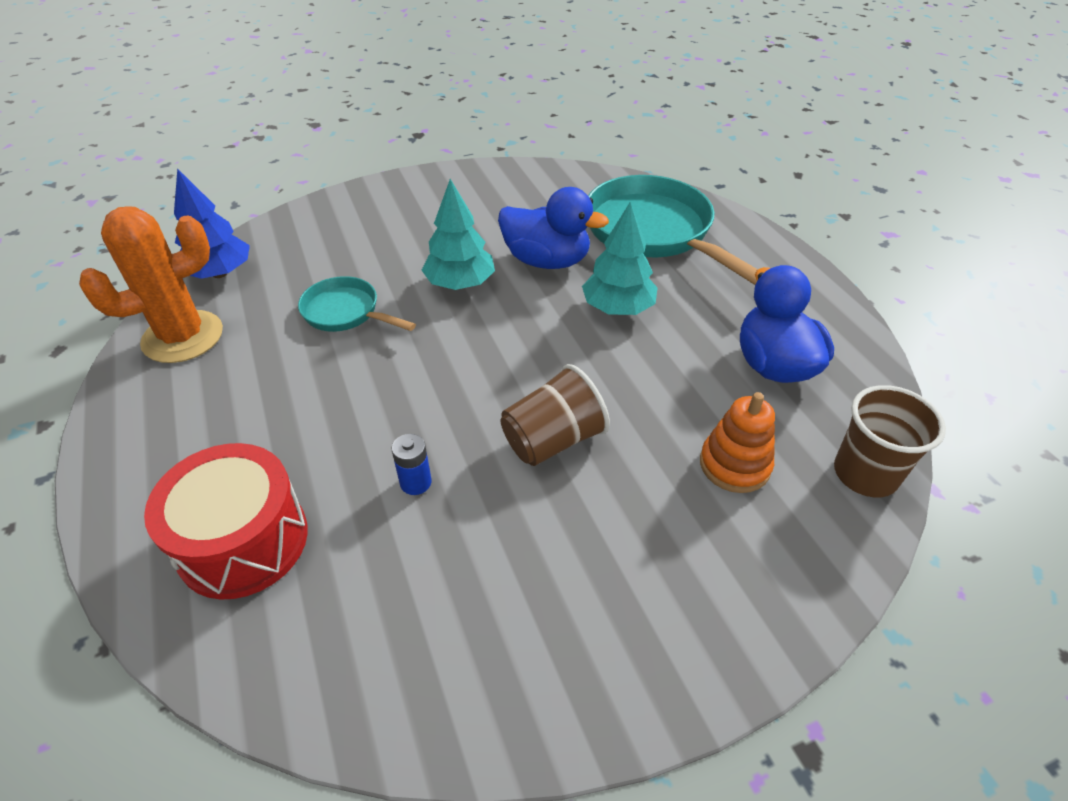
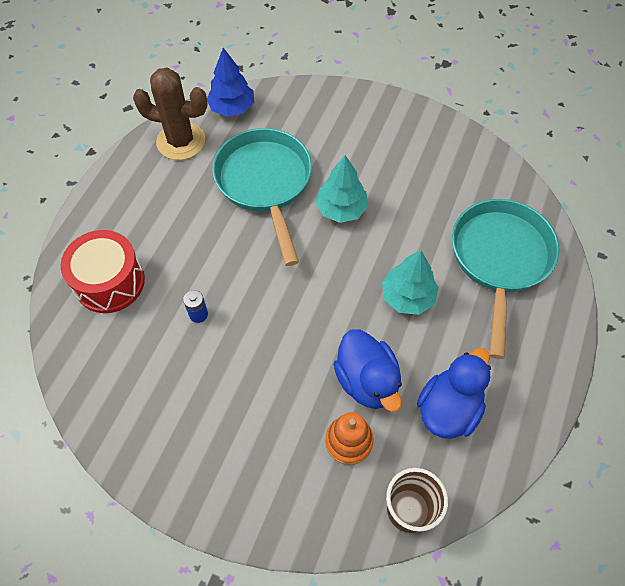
camera: 45 degrees right, 15 degrees up
orange cactus [79,206,223,363] -> brown cactus [133,68,208,160]
turquoise pan [298,276,416,332] -> turquoise pan [212,128,312,266], size x1.89
blue duck [498,187,609,269] -> blue duck moved to [333,329,402,412]
brown cup [501,364,610,466] -> none

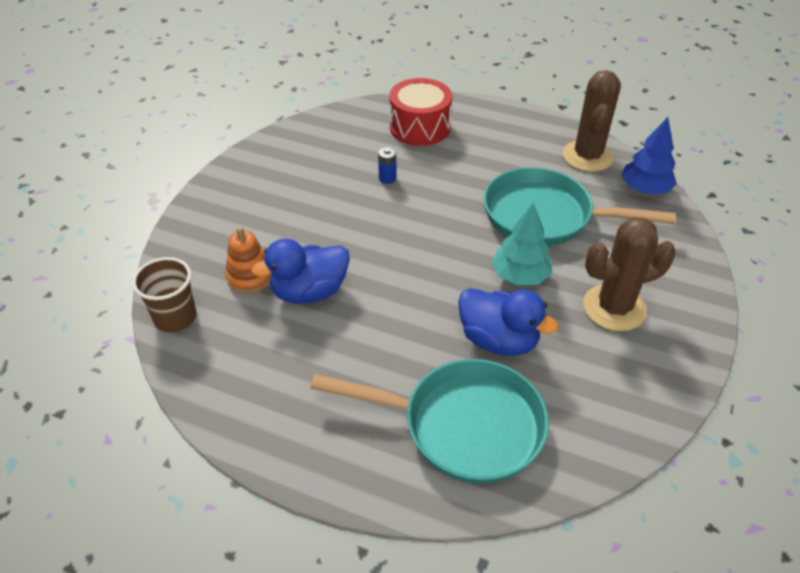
camera: 90 degrees right, 15 degrees down
turquoise pan [212,128,312,266] -> turquoise pan turned 150 degrees counterclockwise [484,167,676,246]
turquoise tree [382,250,439,315] -> none
blue duck [417,348,491,439] -> blue duck moved to [458,288,559,356]
none -> brown cactus [583,217,676,331]

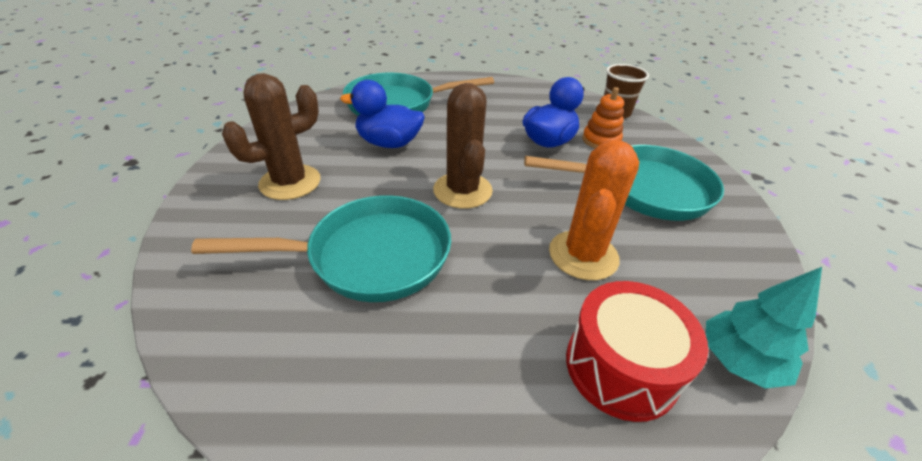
camera: 155 degrees right, 5 degrees down
blue battery [378,147,396,184] -> orange cactus [549,140,639,280]
turquoise tree [492,203,552,286] -> turquoise tree moved to [706,267,822,389]
brown cactus [562,70,621,172] -> brown cactus moved to [433,83,493,209]
blue tree [621,117,677,194] -> none
none -> turquoise pan [524,145,724,221]

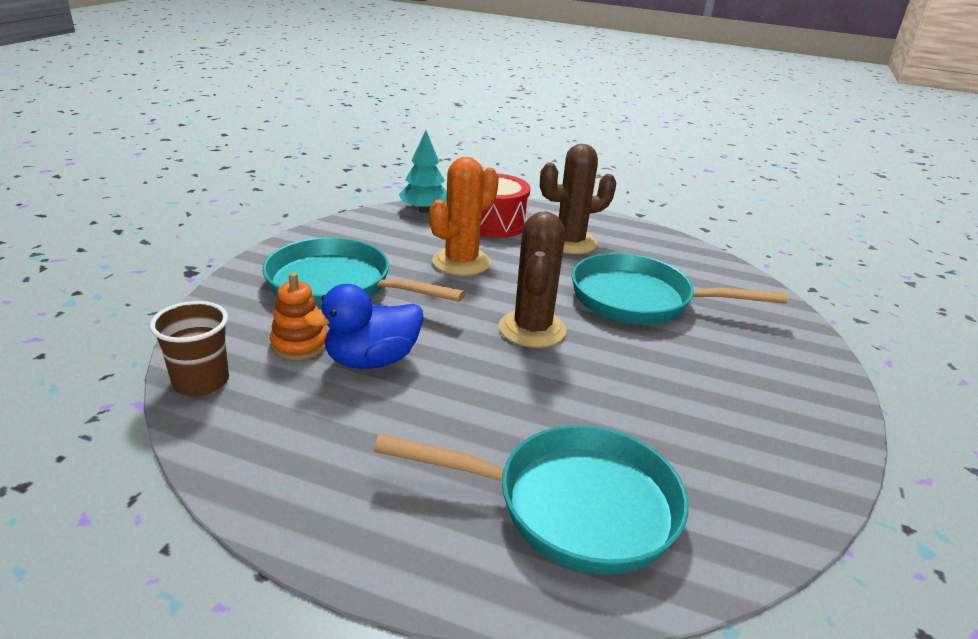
camera: 160 degrees left, 10 degrees down
brown cactus [222,73,321,200] -> brown cactus moved to [540,144,616,254]
blue duck [340,80,425,148] -> none

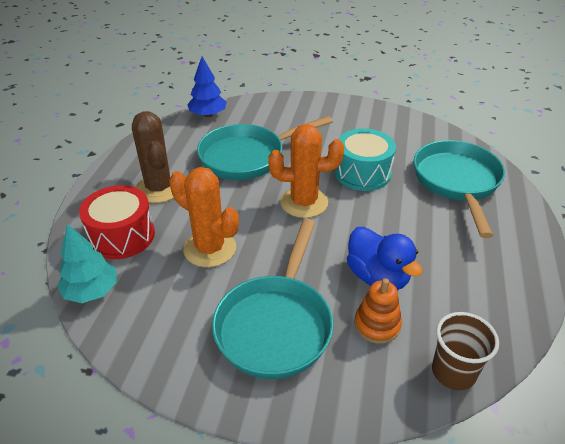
camera: 95 degrees left, 10 degrees up
brown cactus [499,212,567,348] -> orange cactus [268,124,344,218]
turquoise pan [572,253,788,325] -> turquoise pan turned 60 degrees clockwise [197,116,333,180]
none -> blue tree [187,57,227,117]
none -> turquoise drum [335,128,396,191]

